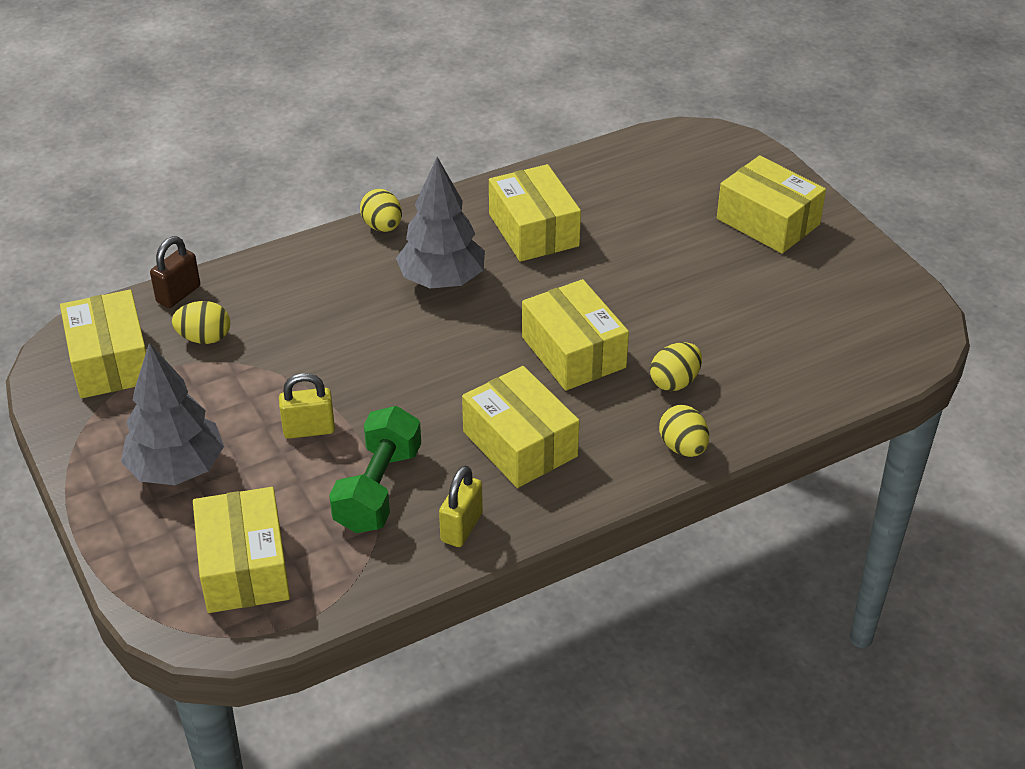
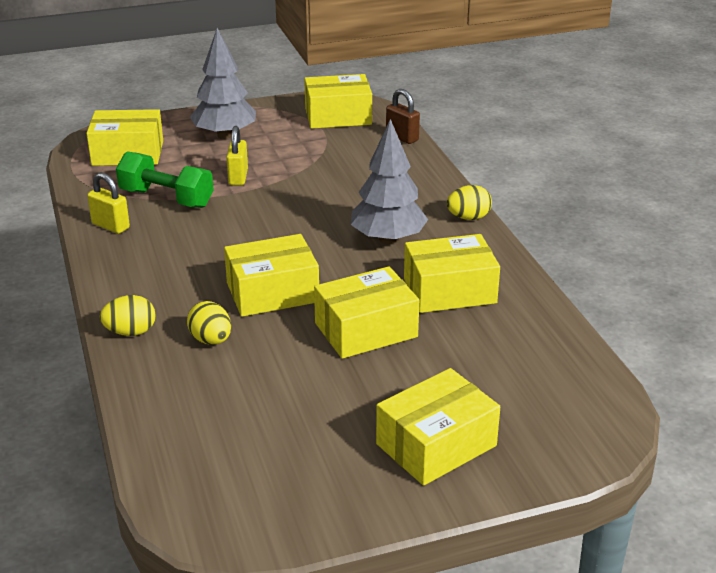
camera: 100 degrees right, 10 degrees down
yellow egg [172,301,230,344] -> none
yellow box [462,366,579,488] -> yellow box moved to [314,266,419,359]

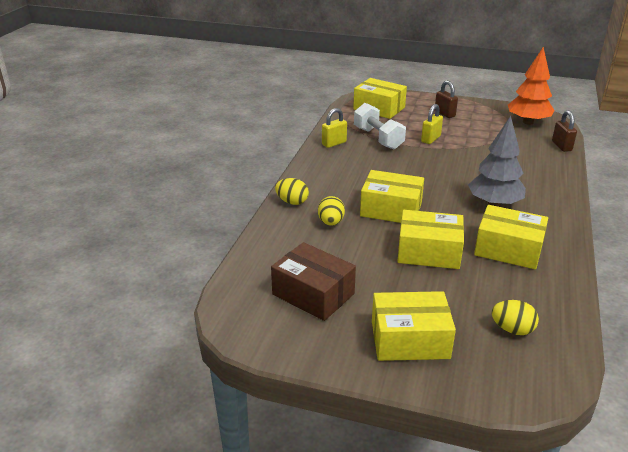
camera: 35 degrees right, 0 degrees up
yellow padlock [87,172,130,234] -> yellow padlock turned 75 degrees clockwise [322,108,347,148]
green dumbbell [116,151,214,208] -> white dumbbell [354,103,406,149]
grey tree [190,28,256,139] -> brown padlock [435,81,458,118]
yellow box [304,74,372,129] -> orange tree [508,47,555,125]
yellow egg [446,185,492,220] -> yellow egg moved to [492,300,539,335]
none -> brown box [271,242,356,321]

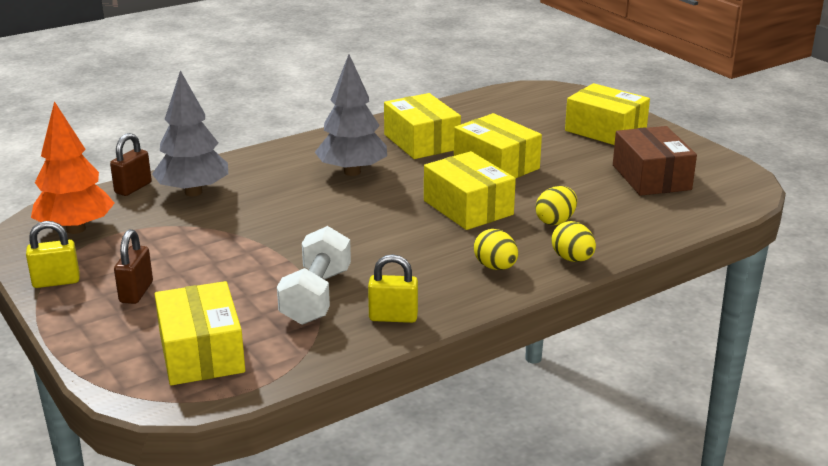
camera: 140 degrees left, 5 degrees down
yellow padlock [421,104,443,144] -> yellow padlock moved to [26,221,80,288]
yellow egg [492,300,539,335] -> yellow egg moved to [474,229,518,270]
none -> grey tree [152,70,228,196]

